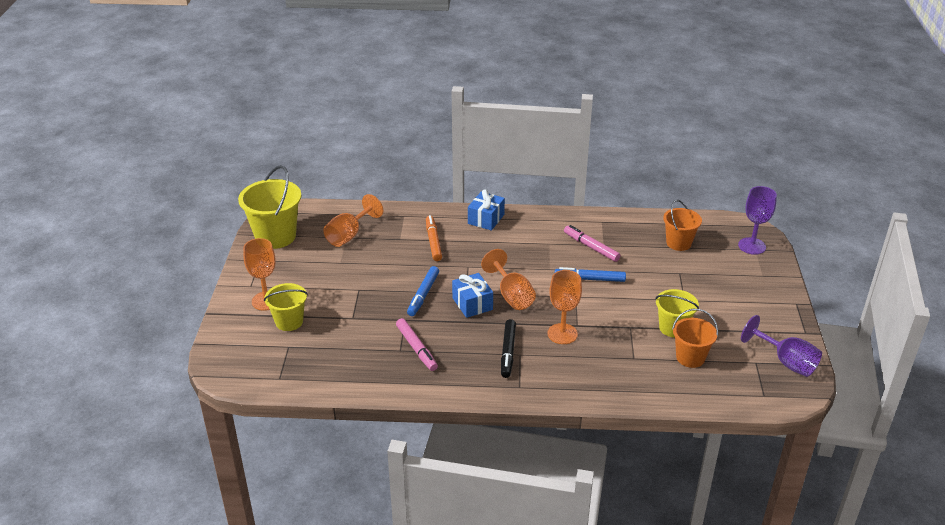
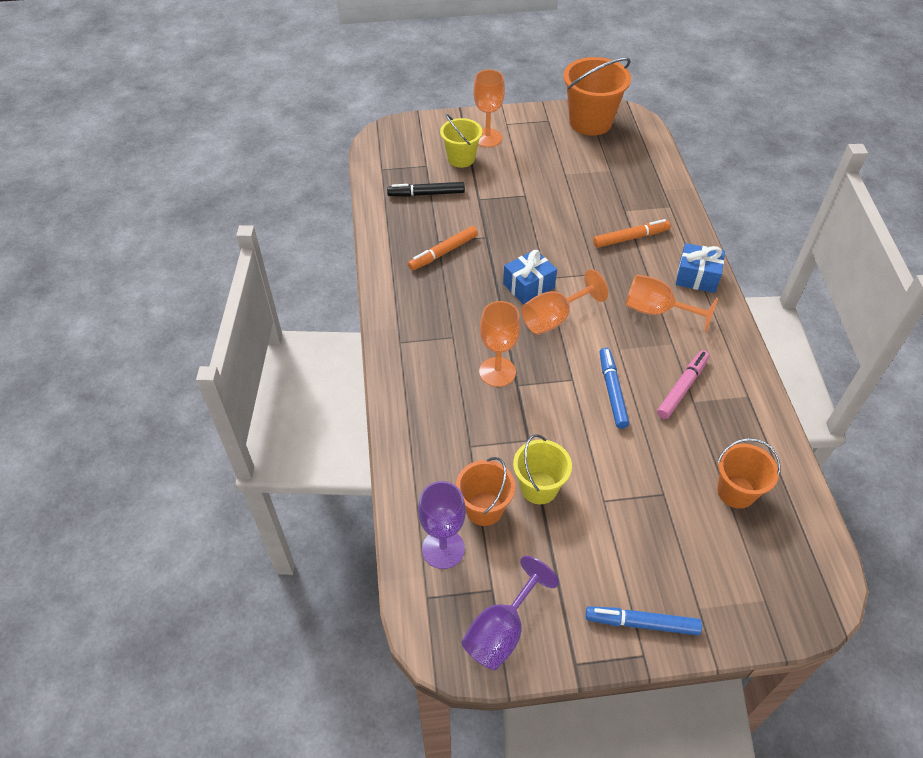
camera: 80 degrees right, 15 degrees up
yellow bucket [238,165,301,249] -> orange bucket [563,57,631,136]
orange goblet [323,194,383,247] -> orange goblet moved to [626,274,718,332]
pink marker [396,318,438,371] -> orange marker [408,226,478,271]
blue marker [407,266,439,316] -> blue marker moved to [586,606,702,635]
black marker [501,319,516,378] -> black marker moved to [387,182,465,197]
purple goblet [738,186,777,255] -> purple goblet moved to [418,481,466,569]

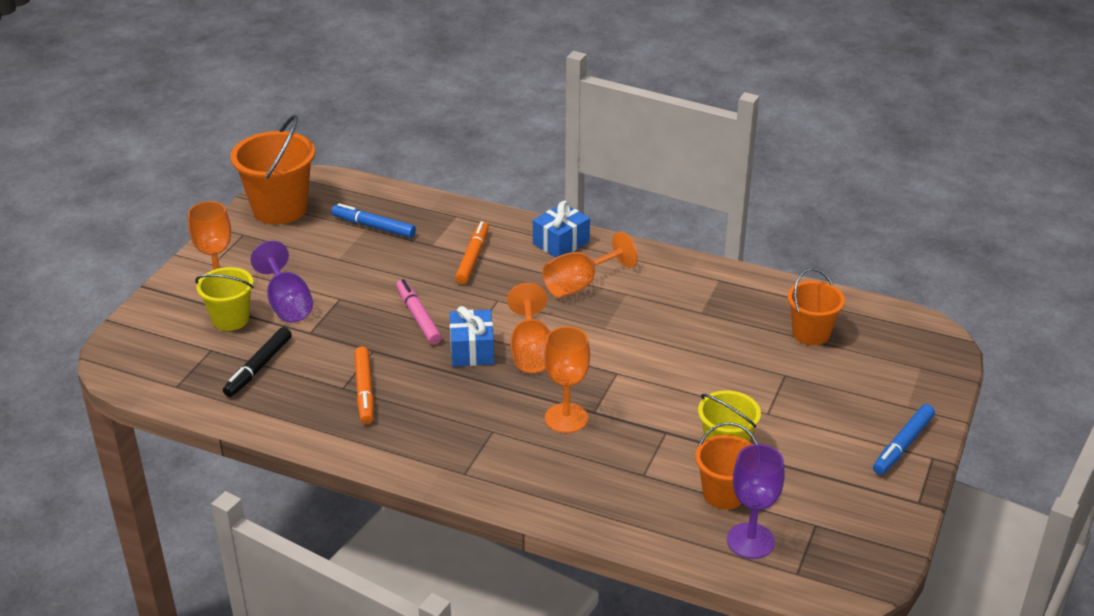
camera: 60 degrees left, 15 degrees down
purple goblet [462,556,559,670] -> purple goblet moved to [251,241,313,323]
blue marker [600,348,630,429] -> blue marker moved to [331,203,416,238]
pink marker [657,350,709,419] -> pink marker moved to [396,279,442,345]

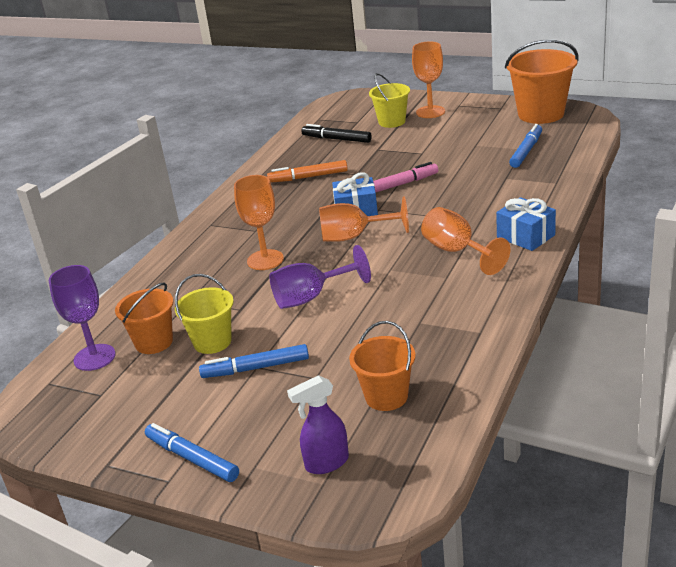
camera: 95 degrees right, 5 degrees down
purple goblet [251,241,313,323] -> purple goblet moved to [269,245,371,309]
orange marker [455,221,489,284] -> none
none -> blue marker [199,344,309,378]
none -> purple spray bottle [287,375,349,474]

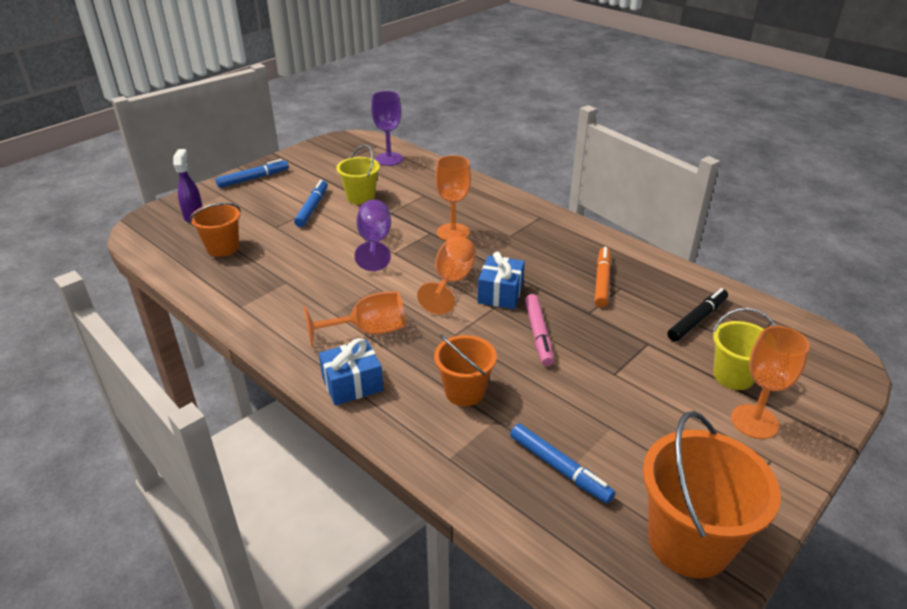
camera: 105 degrees right, 5 degrees up
orange bucket [115,282,173,354] -> orange bucket moved to [434,334,497,406]

